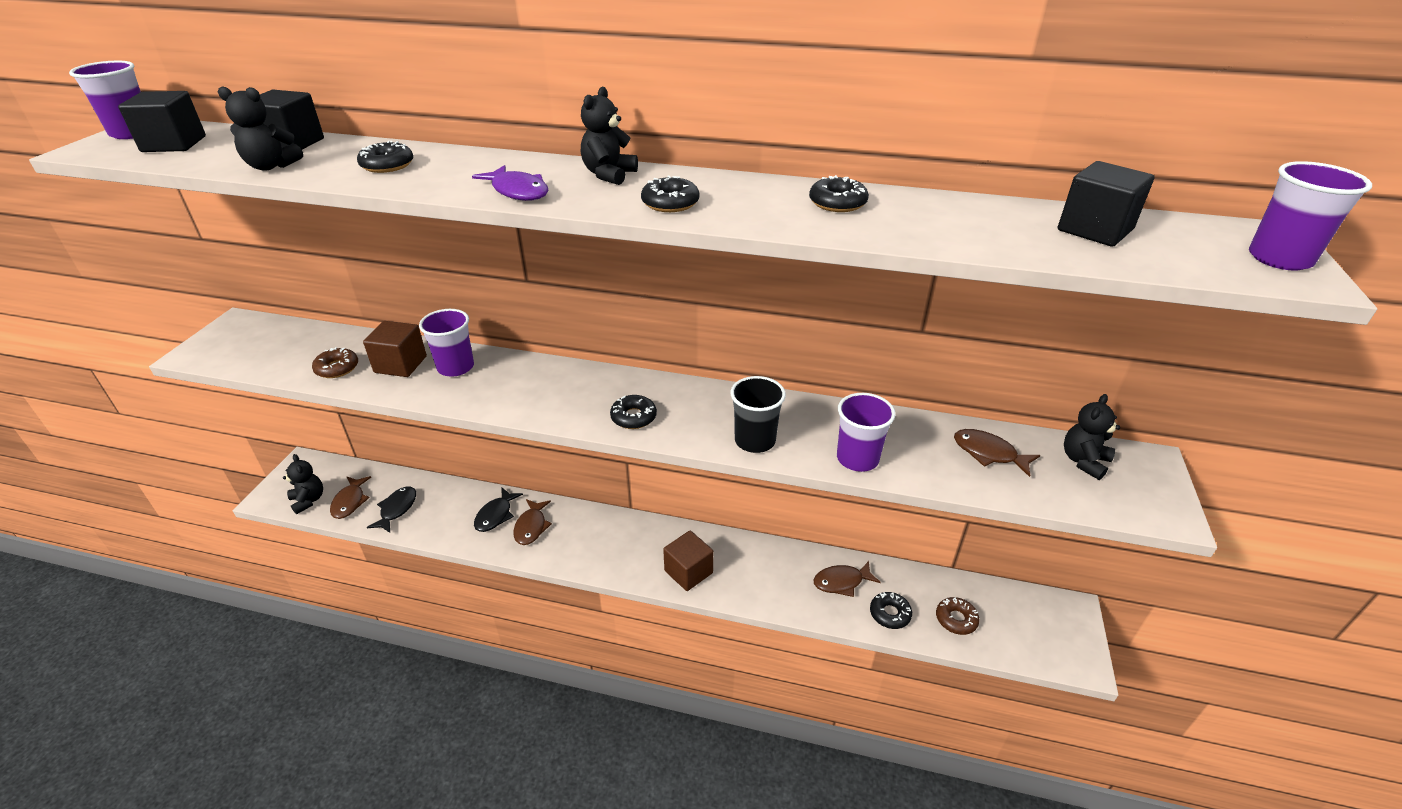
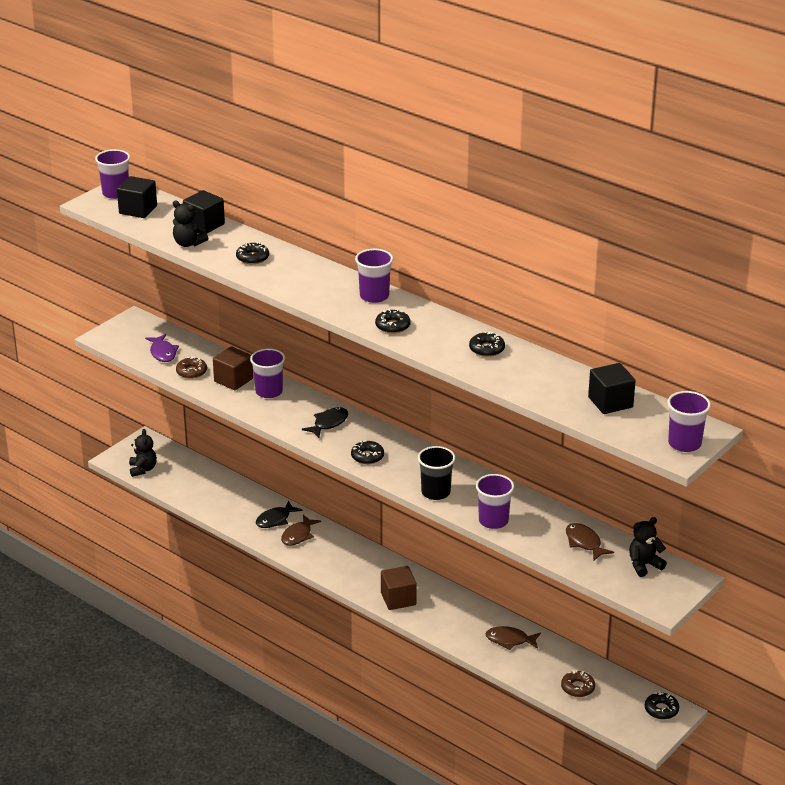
camera: 25 degrees right, 5 degrees down
brown fish [330,476,371,519] -> none
black fish [367,487,416,533] -> black fish moved to [302,407,348,438]
purple fish [472,165,548,201] -> purple fish moved to [145,334,179,362]
black teddy bear [581,87,638,185] -> purple cup [355,249,393,303]
black donut [870,592,912,629] -> black donut moved to [645,692,679,719]

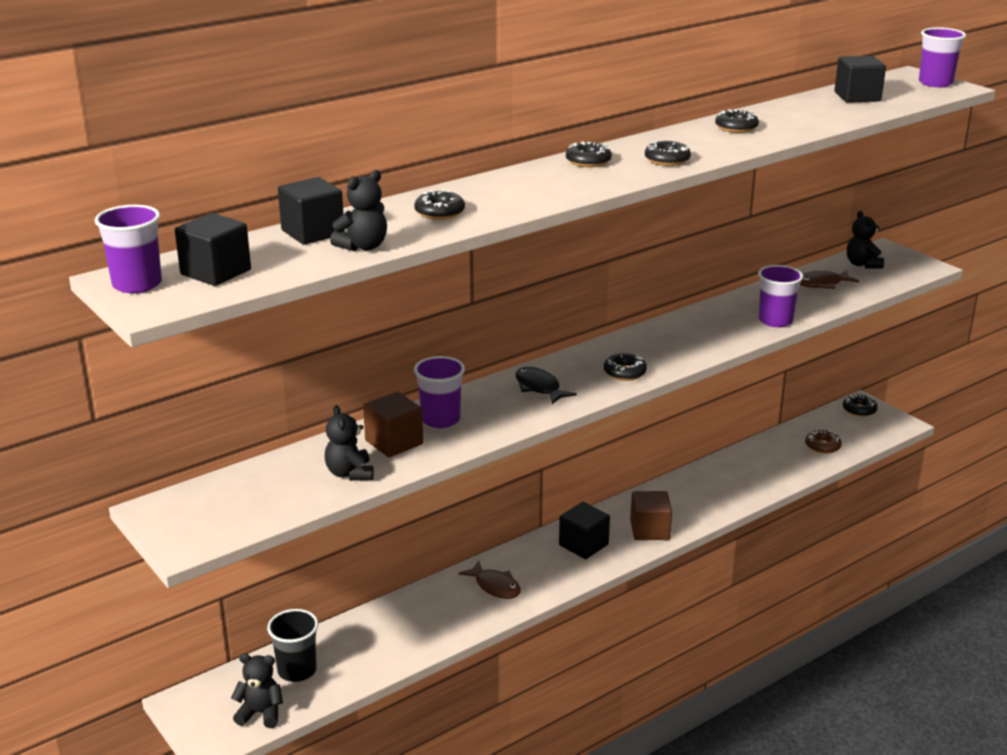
camera: 75 degrees left, 5 degrees down
purple fish [145,334,179,362] -> none
brown donut [176,357,207,379] -> black teddy bear [325,405,373,481]
black fish [256,501,302,528] -> none
purple cup [355,249,393,303] -> black donut [566,141,612,167]
black cup [418,446,455,500] -> black cup moved to [267,609,318,682]
brown fish [486,626,541,650] -> none
none -> black cube [559,502,610,559]

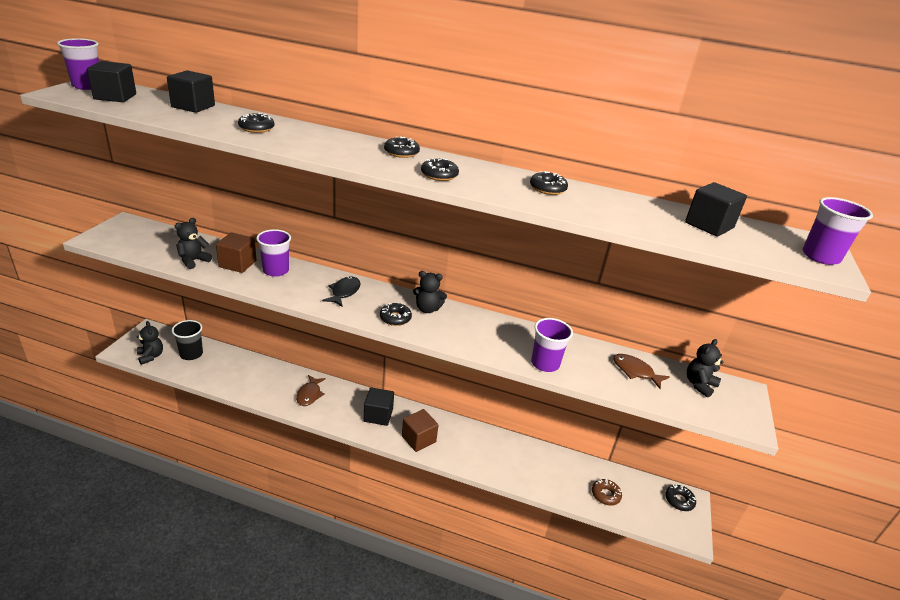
camera: 50 degrees right, 5 degrees up
black teddy bear [330,170,387,251] -> black teddy bear moved to [413,271,447,313]

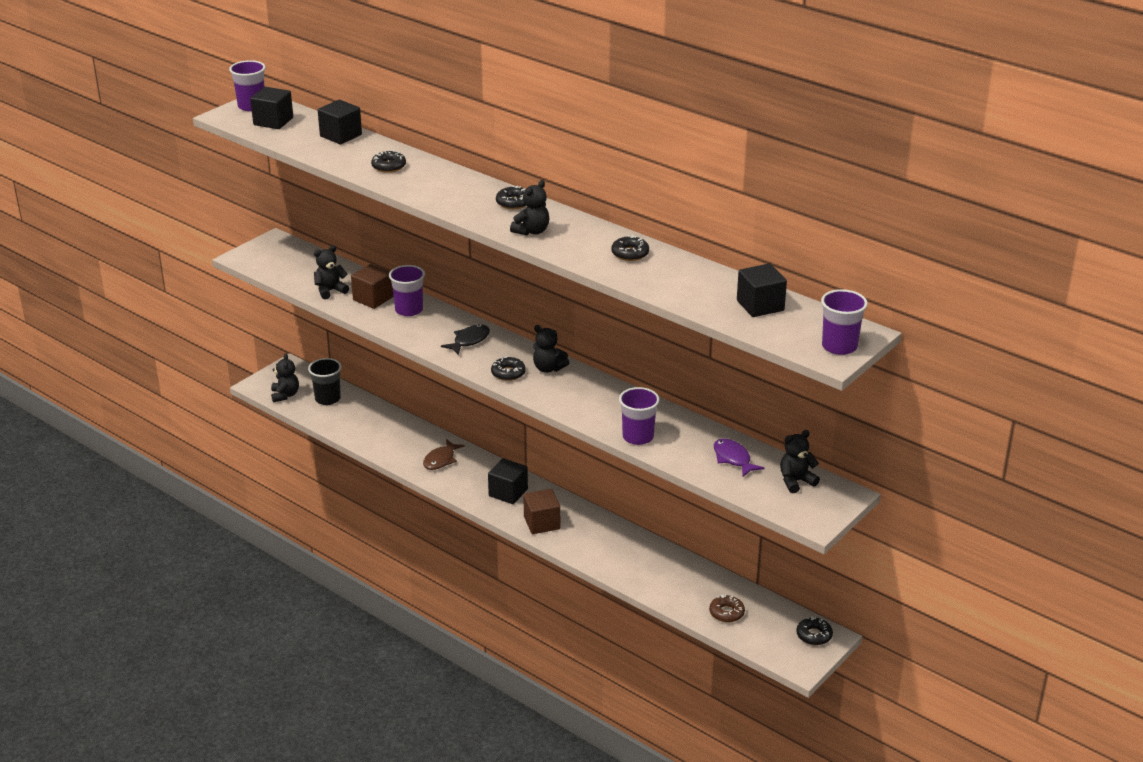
camera: 25 degrees right, 0 degrees up
black donut [421,158,459,181] -> black teddy bear [510,180,549,236]
brown fish [613,354,670,389] -> purple fish [714,438,764,477]

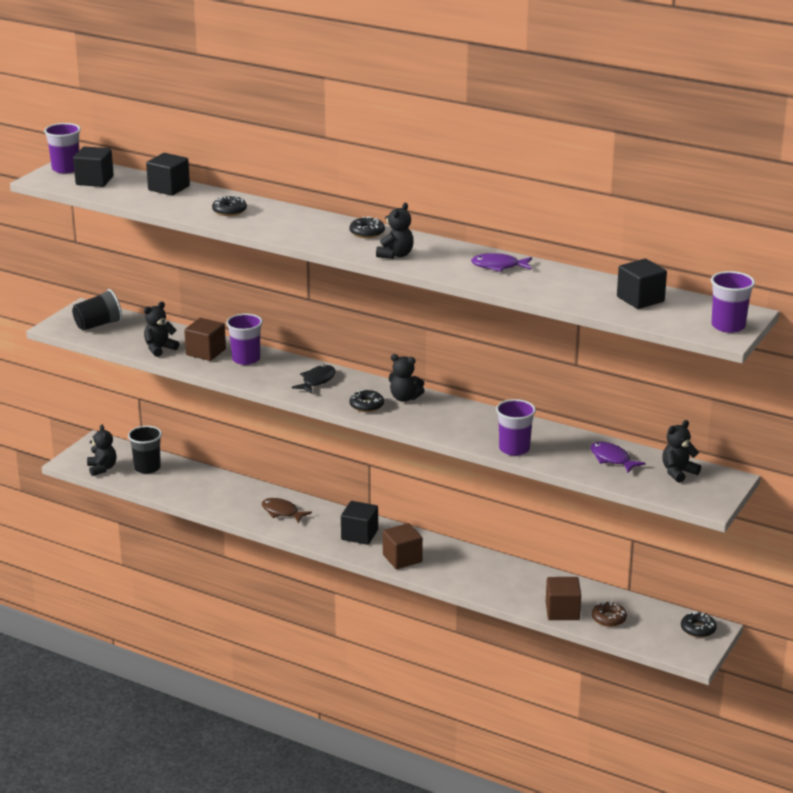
camera: 10 degrees left, 5 degrees down
brown fish [423,439,465,470] -> brown fish turned 105 degrees clockwise [262,498,312,523]
black donut [612,235,649,261] -> purple fish [471,253,532,272]
none -> black cup [72,289,122,331]
none -> brown cube [546,577,581,620]

